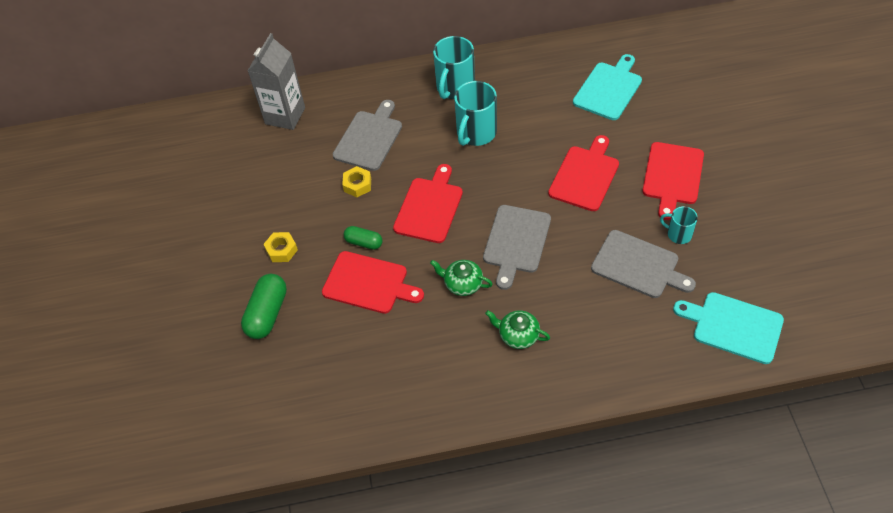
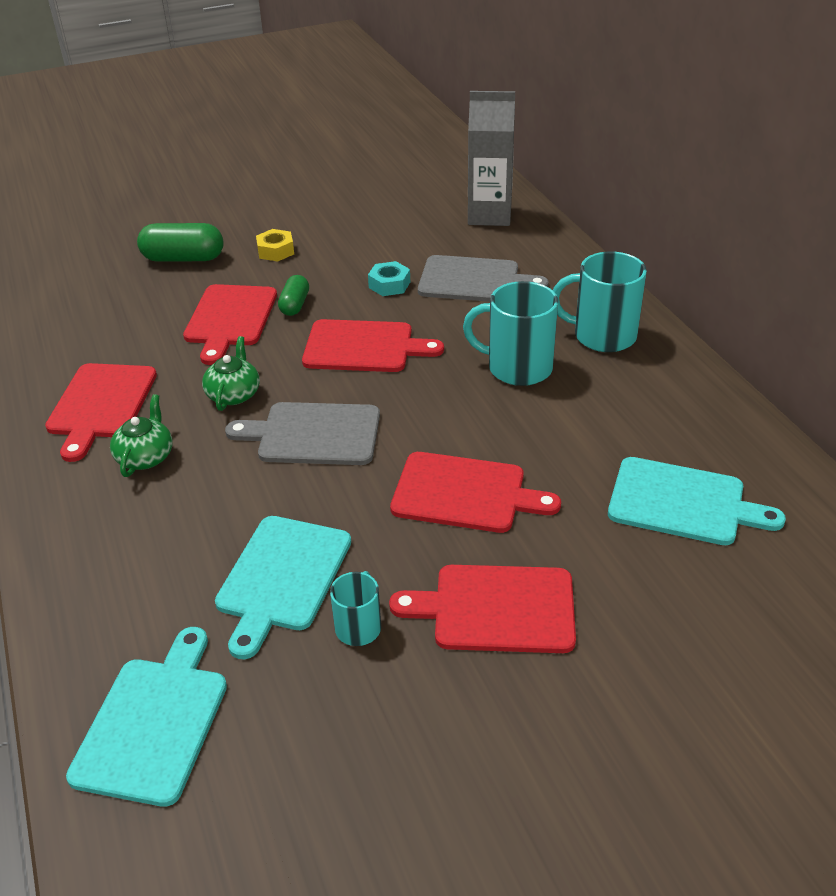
camera: 75 degrees right, 15 degrees down
yellow nut [342,166,371,197] -> turquoise nut [368,261,410,296]
grey cutting board [591,230,696,298] -> turquoise cutting board [215,516,351,659]
none -> red cutting board [45,363,157,462]

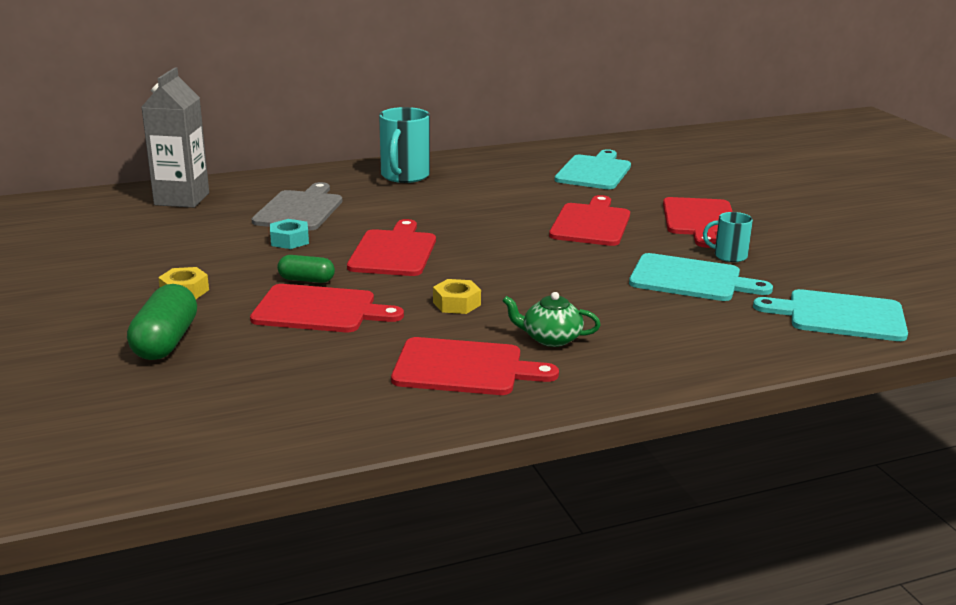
camera: 90 degrees left, 15 degrees down
green teapot [202,336,260,411] -> yellow nut [433,279,481,314]
grey cutting board [225,402,380,465] -> none
turquoise mug [463,281,558,386] -> none

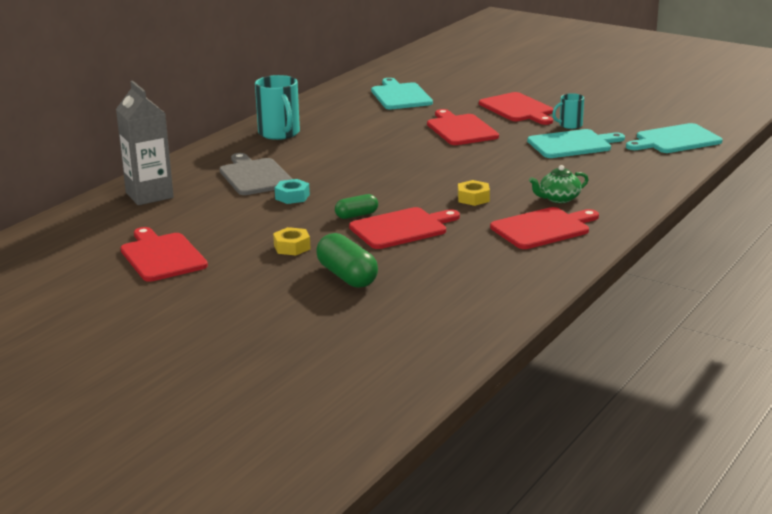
camera: 35 degrees left, 0 degrees up
red cutting board [347,219,436,276] -> red cutting board moved to [120,227,208,282]

